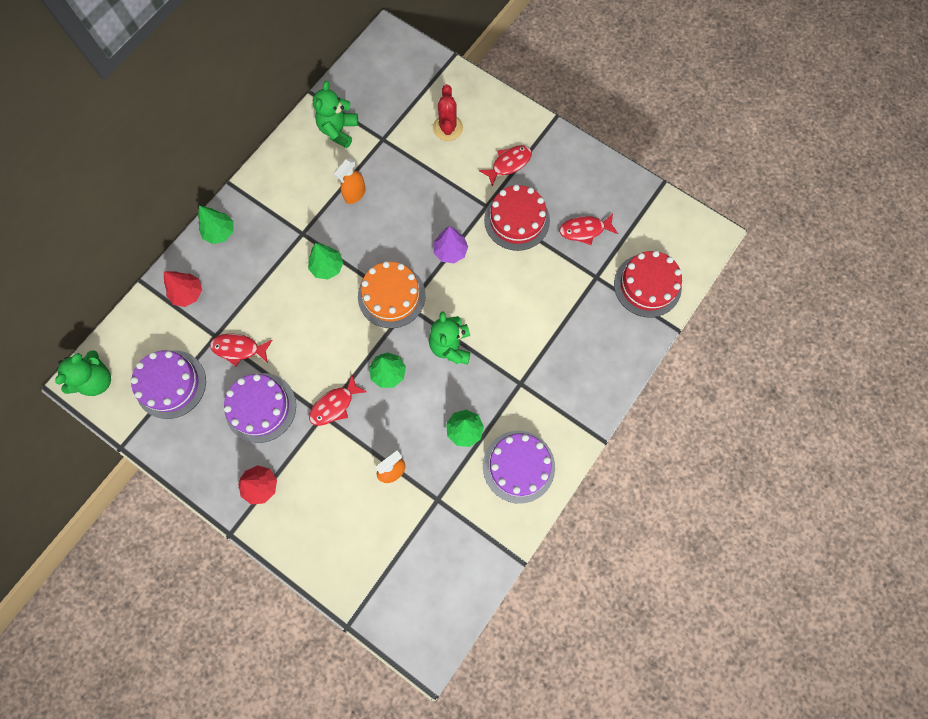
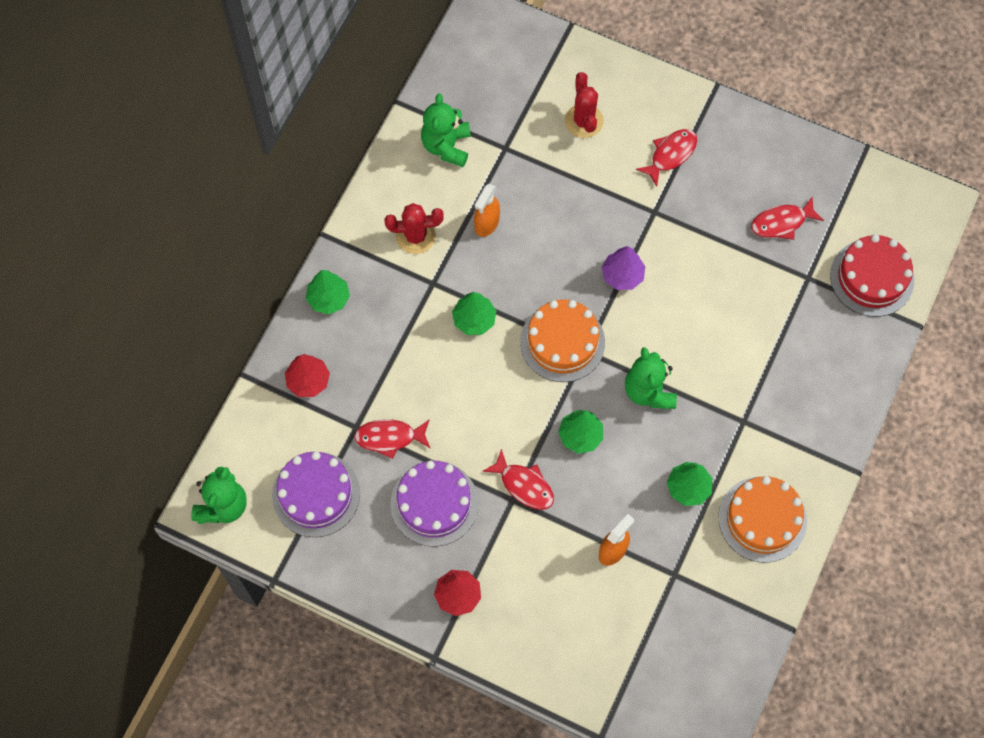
camera: 10 degrees left, 5 degrees down
red fish [309,375,367,426] -> red fish turned 90 degrees counterclockwise [482,449,554,510]
purple cake [483,431,555,504] -> orange cake [719,476,807,563]
red cake [484,185,550,251] -> none
none -> red cactus [384,203,444,254]

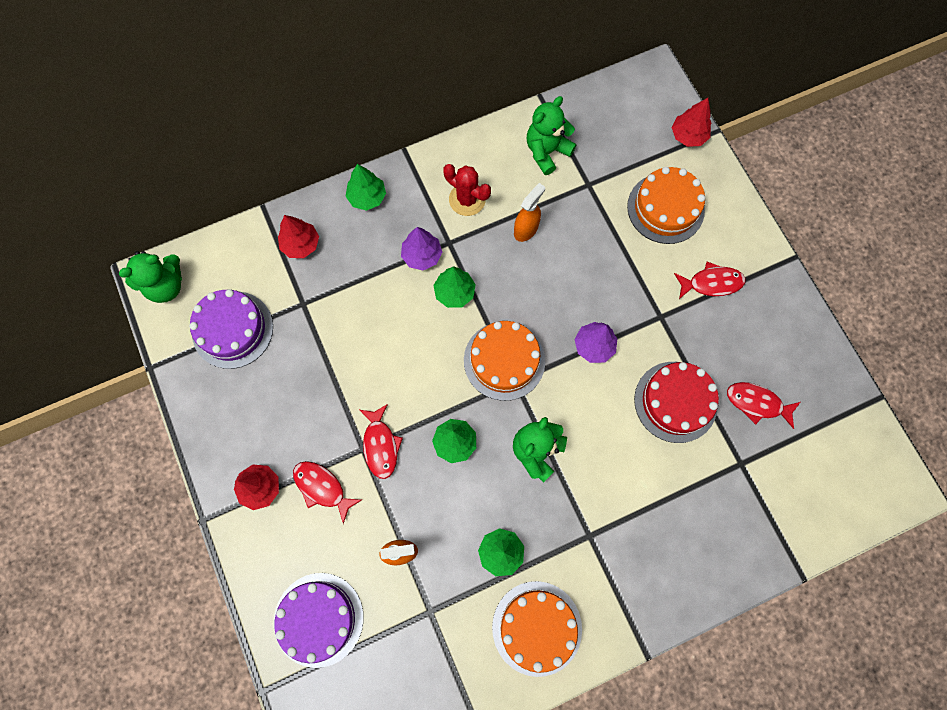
camera: 40 degrees right, 5 degrees up
red fish [354,419,430,459] -> red fish moved to [293,461,361,524]
purple cake [390,461,478,546] -> purple cake moved to [274,573,364,668]
orange spray bottle [474,183,500,237] -> orange spray bottle turned 150 degrees clockwise [514,183,545,242]
red cactus [565,72,604,138] -> orange cake [627,167,705,244]
red cake [830,234,914,317] -> red cake moved to [634,362,719,443]
none -> purple tree [401,227,442,271]
none -> red tree [671,98,711,147]

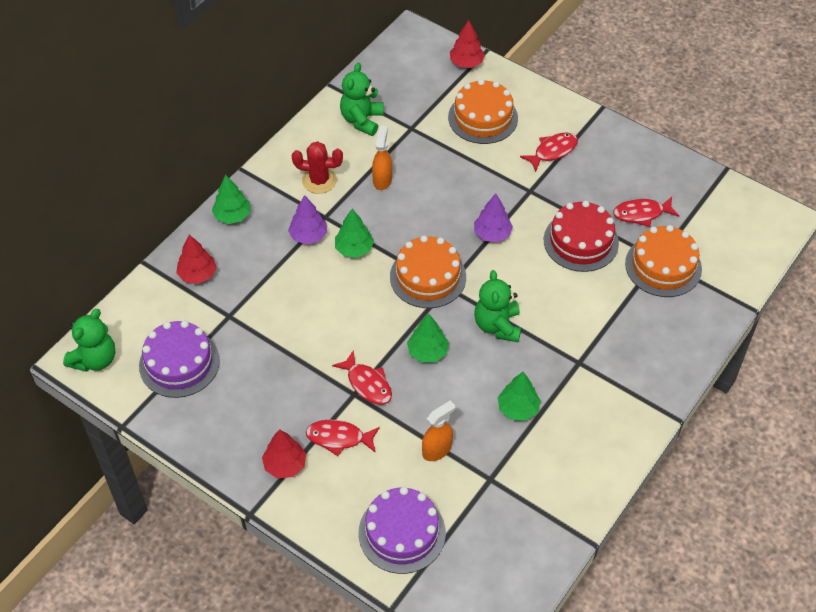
camera: 30 degrees left, 20 degrees down
orange cake [492,581,582,677] -> orange cake moved to [625,225,702,297]

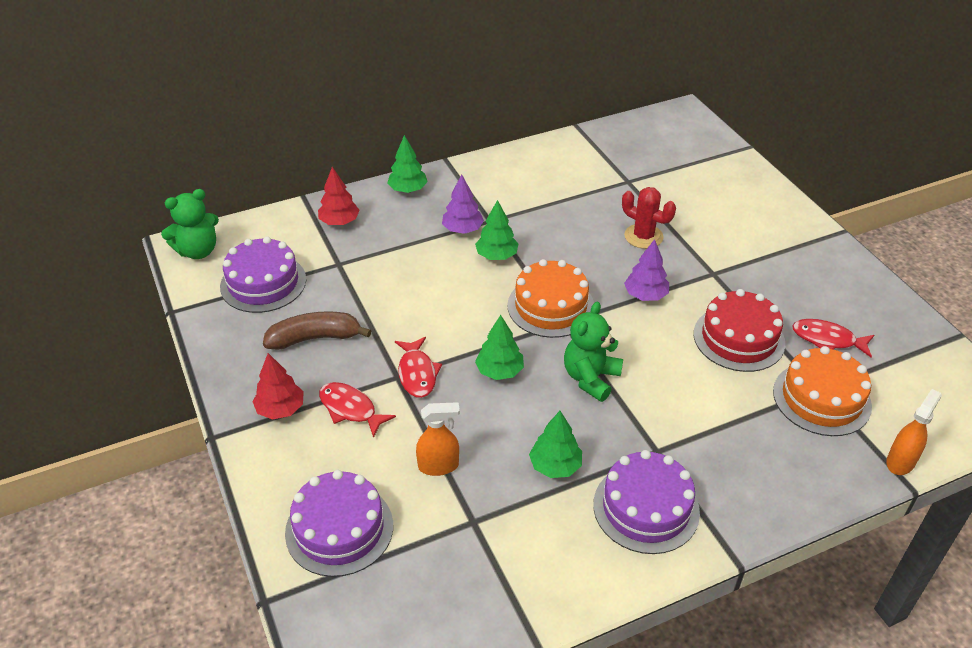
camera: 30 degrees right, 10 degrees down
red cactus [292,142,343,194] -> red cactus moved to [622,187,676,249]
green teddy bear [340,63,384,136] -> none
orange spray bottle [372,125,392,190] -> orange spray bottle moved to [886,389,942,475]
orange cake [448,79,518,144] -> none
red tree [450,20,485,68] -> none
red fish [520,132,578,172] -> none
none -> brown banana [263,311,371,350]
none -> purple cake [593,450,700,554]

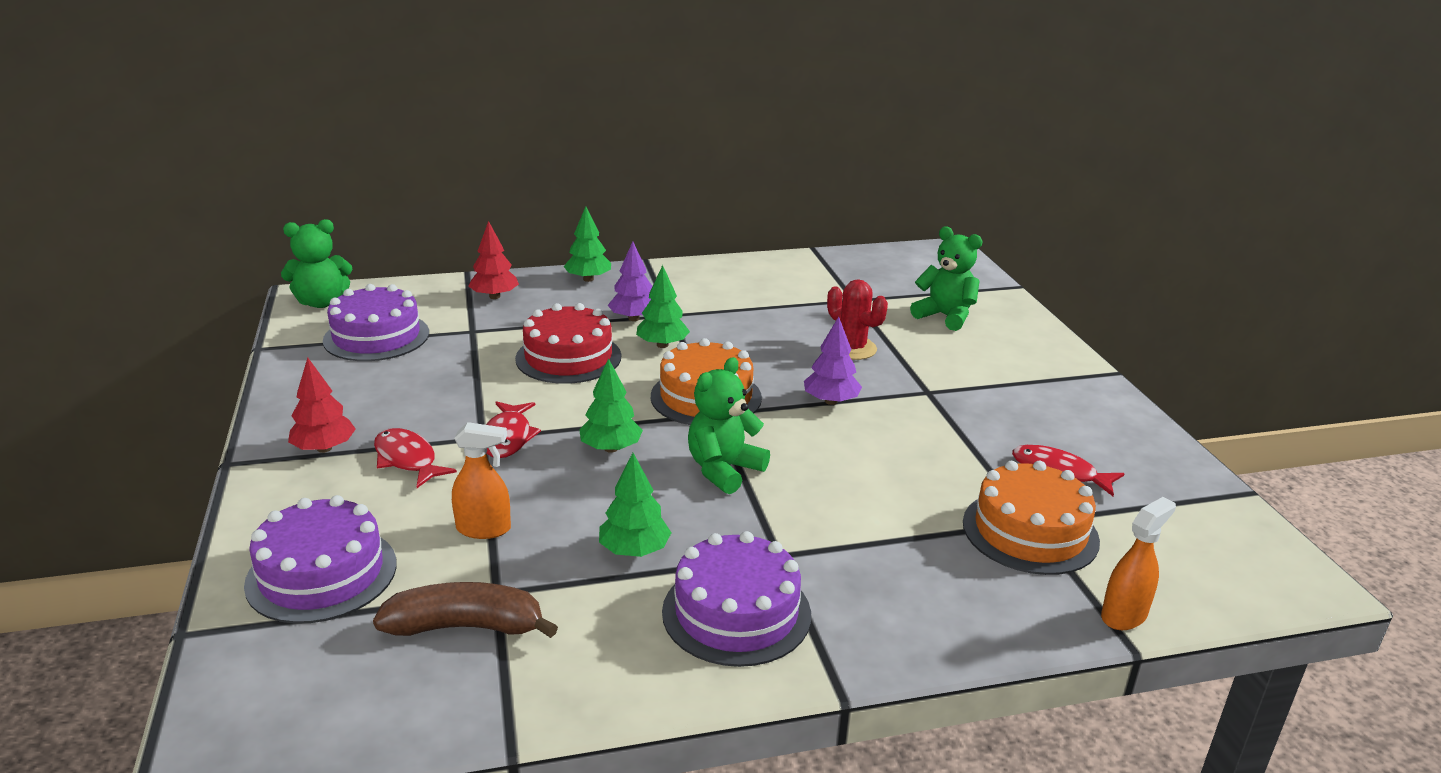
camera: 10 degrees right, 15 degrees down
brown banana [263,311,371,350] -> brown banana moved to [373,582,558,638]
red cake [694,289,785,372] -> red cake moved to [515,303,621,384]
none -> green teddy bear [910,227,982,331]

